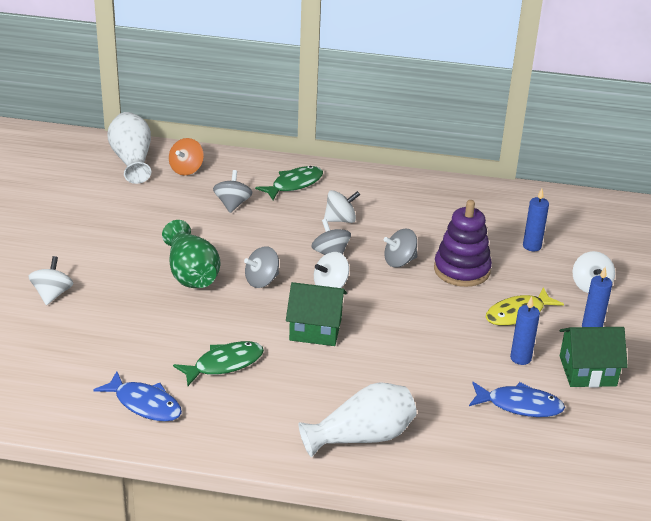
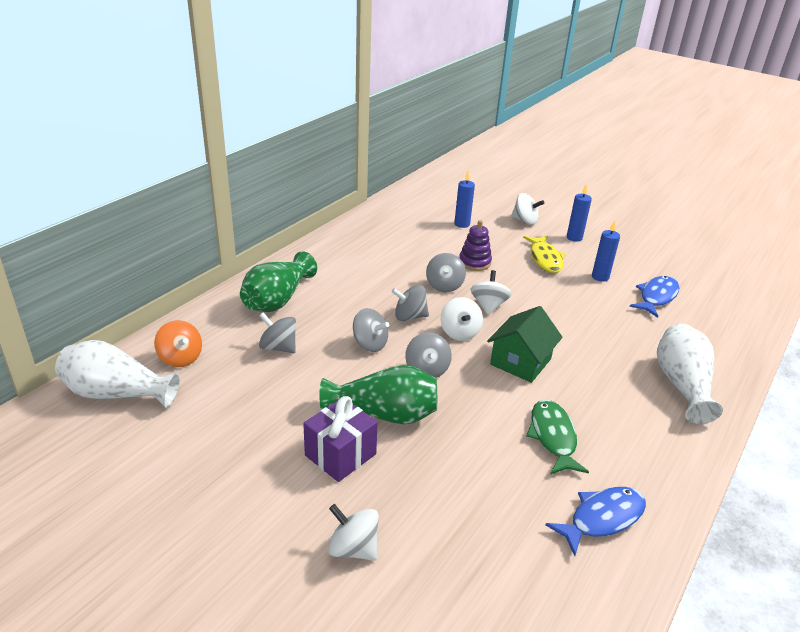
camera: 65 degrees left, 0 degrees up
green fish [255,166,323,200] -> green vase [240,251,317,312]
white spinning top [324,190,360,223] -> white spinning top moved to [470,270,512,315]
purple stacking toy [434,200,492,287] -> purple stacking toy [459,220,492,271], size x0.64
green house [560,327,628,388] -> none
none -> purple gift [303,396,378,482]
none -> grey spinning top [353,308,389,352]

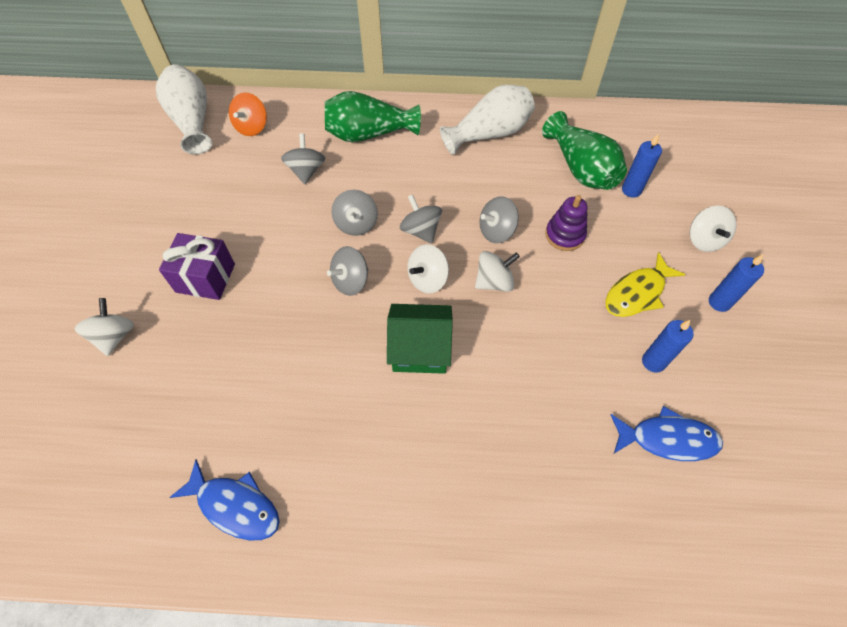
camera: 60 degrees right, 25 degrees up
green vase [319,365,437,425] -> green vase moved to [542,111,627,190]
green fish [526,399,589,475] -> none
white vase [657,324,723,424] -> white vase moved to [440,85,535,155]

